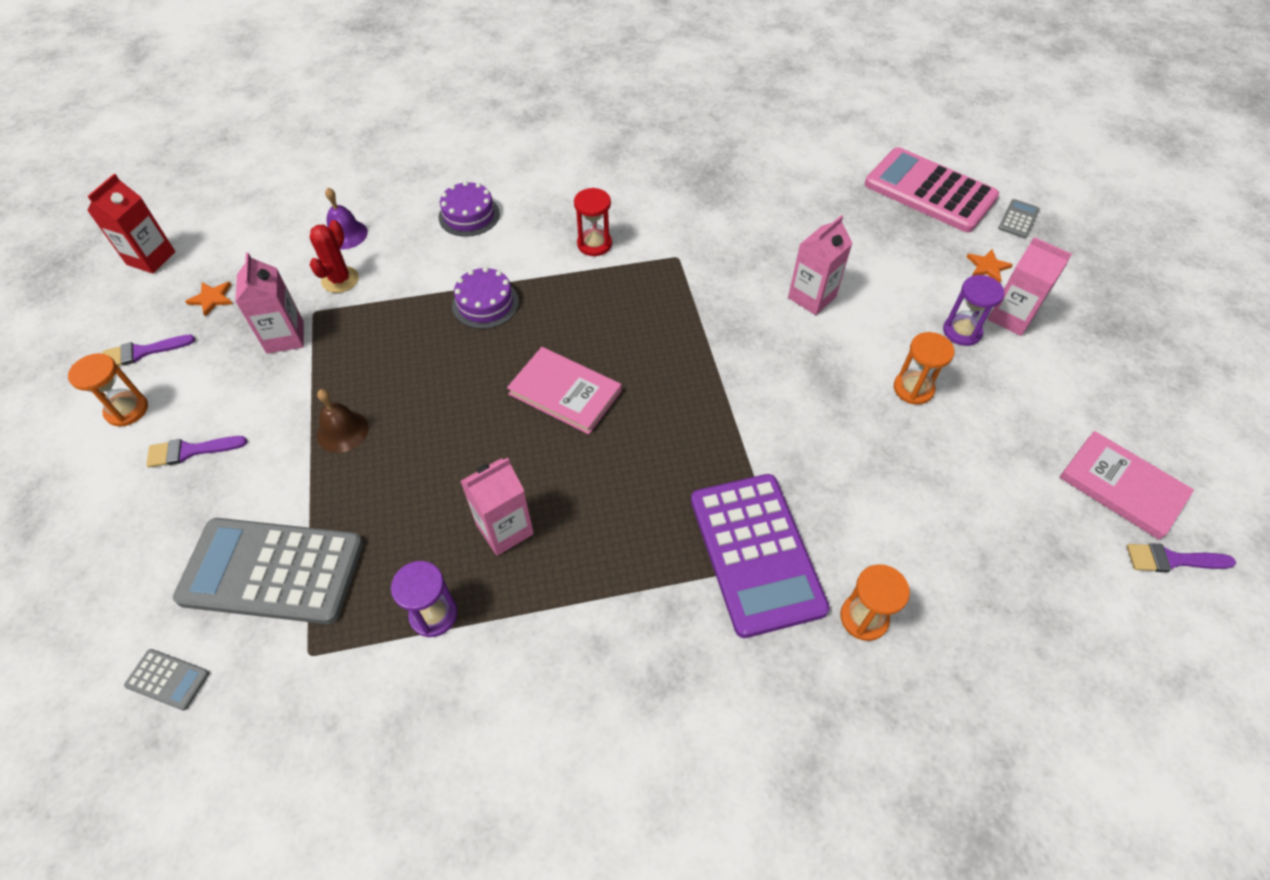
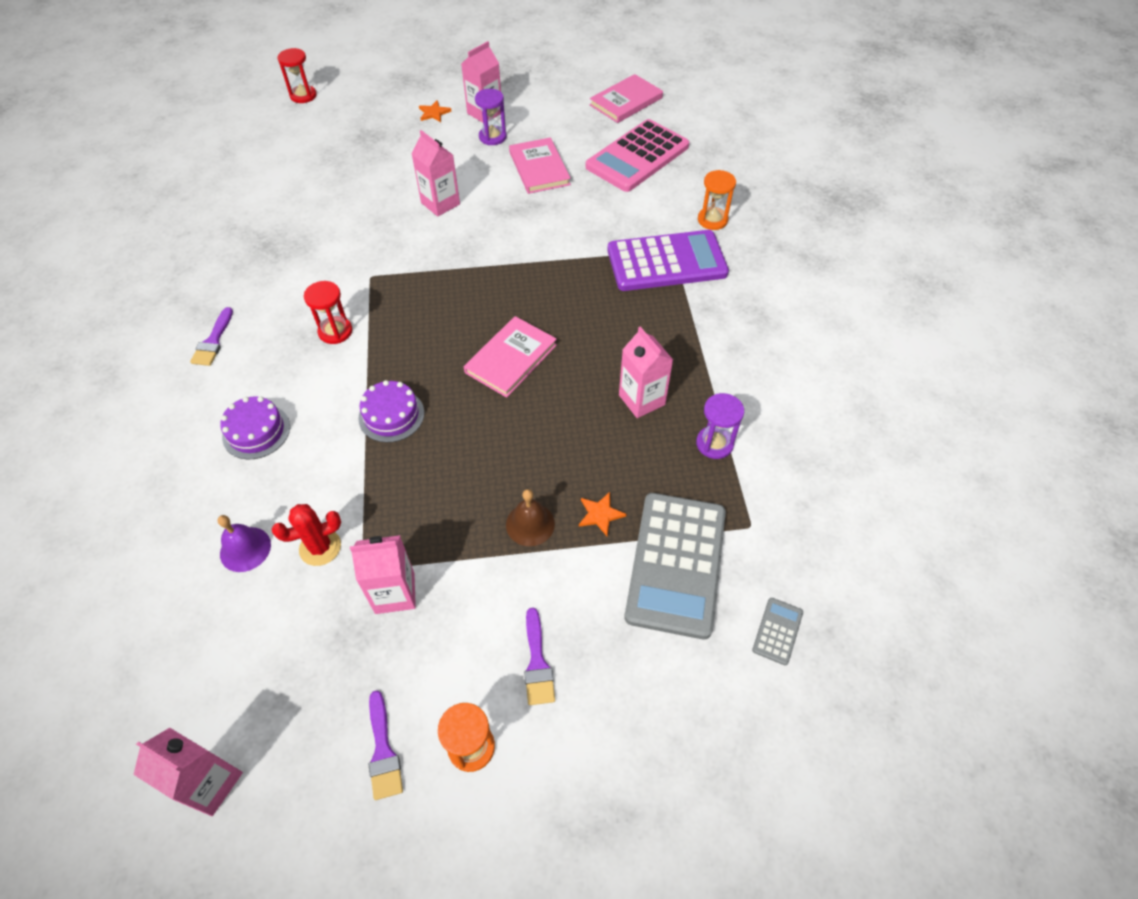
camera: 85 degrees left, 0 degrees up
red carton [87,174,175,274] -> pink carton [133,728,243,816]
orange star [185,282,233,317] -> orange star moved to [579,492,626,536]
red cactus [310,220,359,293] -> red cactus turned 45 degrees counterclockwise [272,504,341,566]
pink calculator [865,147,999,232] -> pink calculator moved to [586,119,689,192]
orange hourglass [894,332,954,405] -> pink book [509,138,571,194]
grey calculator [998,199,1040,238] -> none
purple brush [1127,543,1236,572] -> purple brush moved to [190,307,233,366]
none -> red hourglass [278,48,317,103]

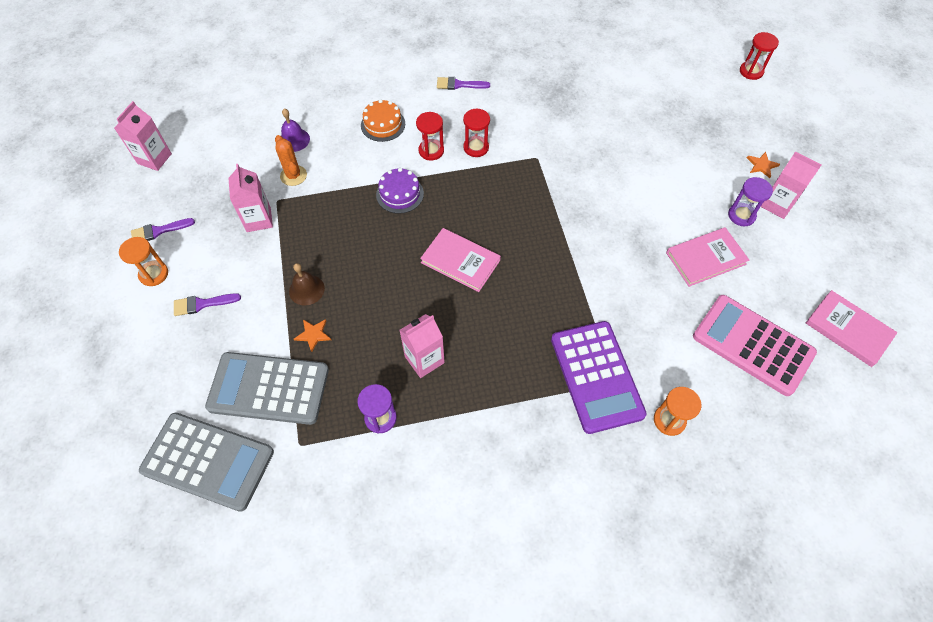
camera: 85 degrees right, 5 degrees up
purple cake [220,396,290,459] -> orange cake [361,99,405,142]
red cactus [272,504,341,566] -> orange cactus [275,135,307,186]
pink carton [411,130,460,217] -> none
grey calculator [752,598,803,665] -> grey calculator [139,412,274,512], size x2.45
none -> red hourglass [416,112,444,160]

